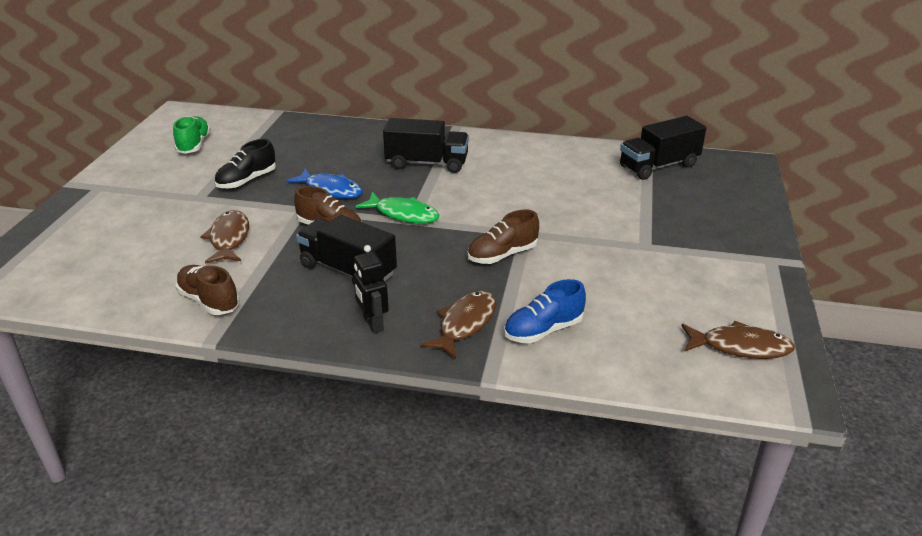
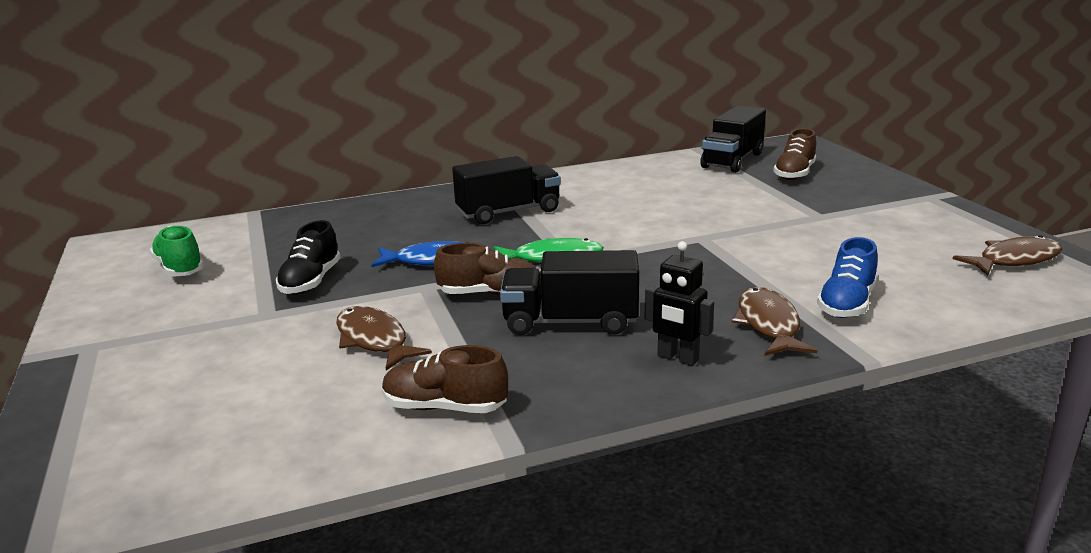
camera: 30 degrees left, 10 degrees down
brown shoe [467,210,539,264] -> brown shoe moved to [773,128,816,180]

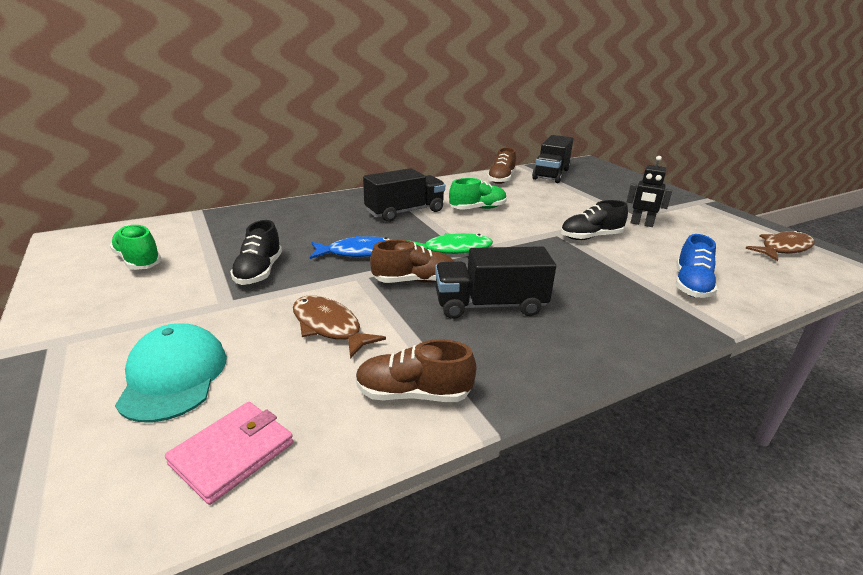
camera: 10 degrees left, 5 degrees up
black robot [645,241,714,366] -> black robot moved to [627,156,672,227]
brown fish [732,287,818,356] -> none
brown shoe [773,128,816,180] -> brown shoe moved to [487,147,516,184]
none -> turquoise cap [115,323,227,422]
none -> pink wallet [165,402,293,505]
none -> green shoe [449,178,507,210]
none -> black shoe [560,200,628,240]

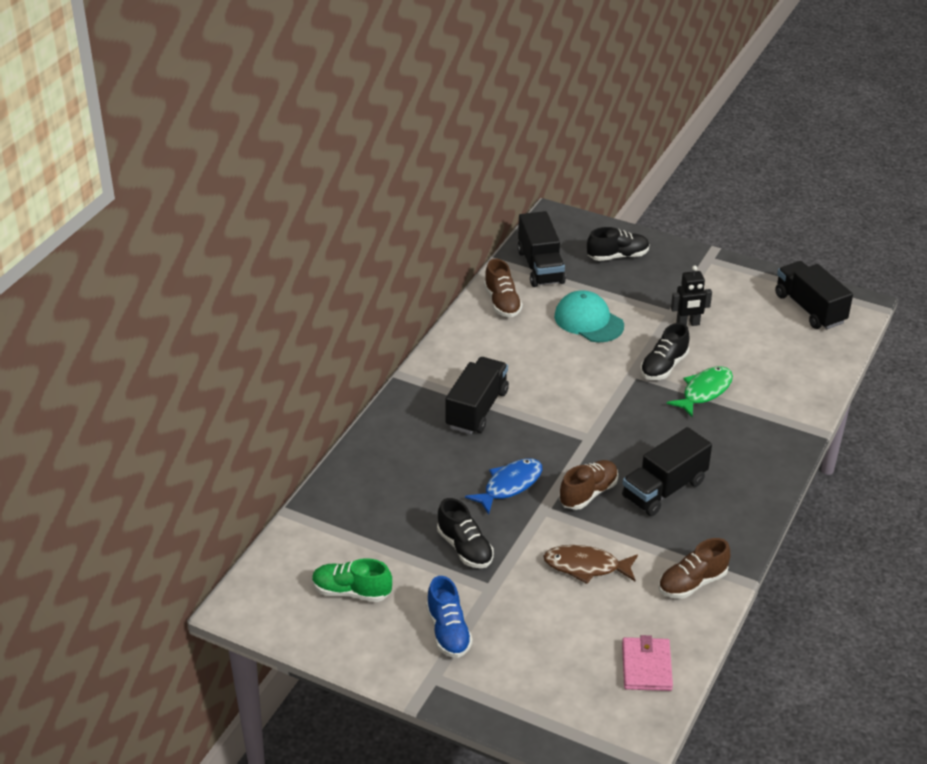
camera: 35 degrees left, 10 degrees up
turquoise cap [115,323,227,422] -> turquoise cap moved to [554,290,624,342]
green fish [407,233,493,254] -> green fish moved to [667,366,733,417]
green shoe [449,178,507,210] -> none
blue shoe [676,234,718,298] -> blue shoe moved to [426,576,473,658]
brown fish [745,231,815,261] -> black truck [775,261,853,329]
none -> black shoe [587,227,649,261]

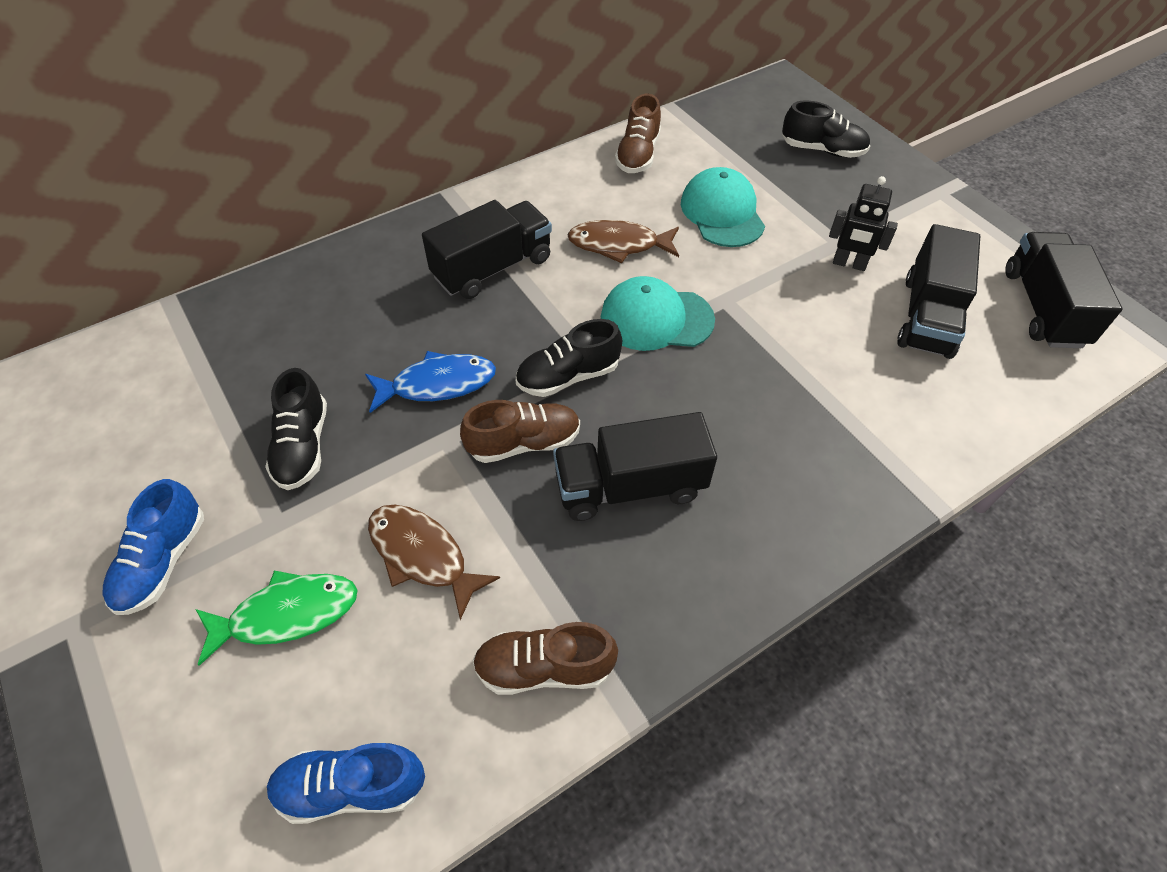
camera: 30 degrees right, 15 degrees up
green shoe [312,558,392,602] -> none
black truck [517,211,566,287] -> black truck moved to [897,224,980,359]
pink wallet [622,635,673,691] -> blue shoe [267,743,425,824]
black shoe [640,323,690,380] -> black shoe moved to [516,319,622,397]
green fish [667,366,733,417] -> green fish moved to [195,571,357,666]
none -> brown fish [568,220,679,263]
none -> turquoise cap [601,276,715,351]

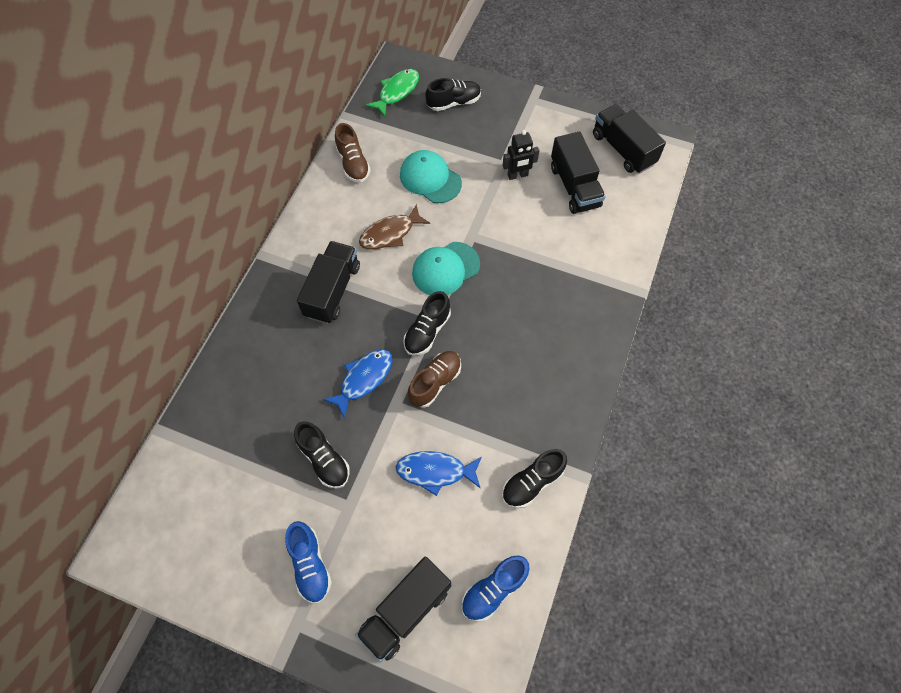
camera: 35 degrees left, 10 degrees up
green fish [195,571,357,666] -> green fish moved to [366,69,419,117]
brown fish [368,505,500,620] -> blue fish [396,451,482,496]
brown shoe [473,622,618,695] -> black shoe [502,449,567,508]
black truck [553,412,717,521] -> black truck moved to [356,556,451,662]

